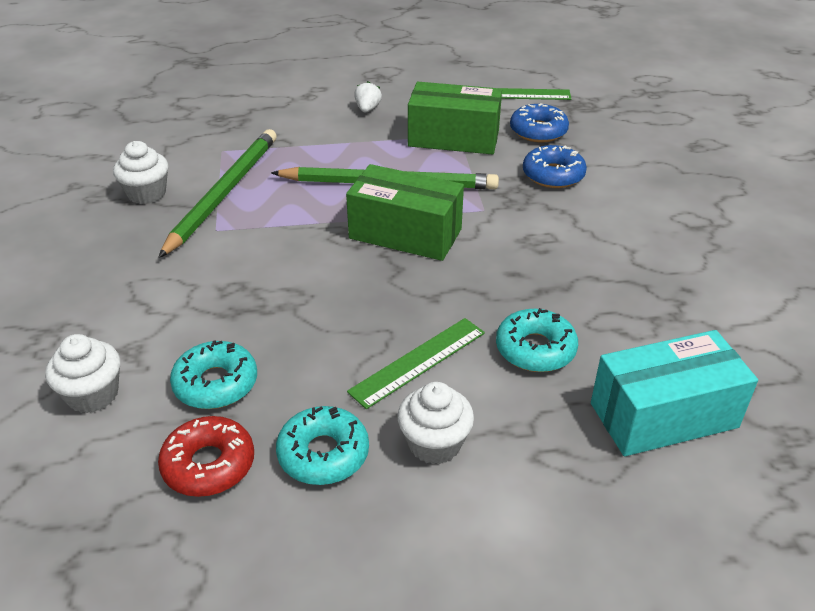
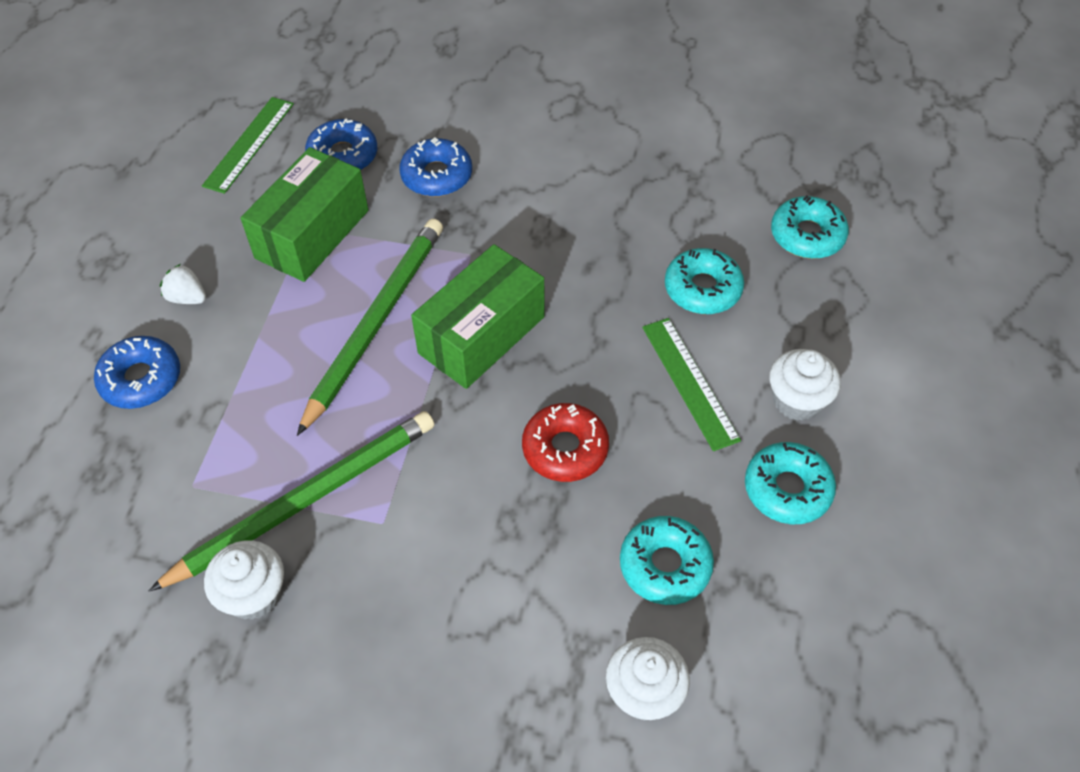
camera: 70 degrees left, 15 degrees up
green pencil [158,129,277,258] -> green pencil turned 105 degrees clockwise [149,411,434,591]
red donut [158,416,254,497] -> red donut moved to [522,403,609,482]
turquoise box [591,330,758,456] -> turquoise donut [771,195,849,259]
none -> blue donut [94,336,180,409]

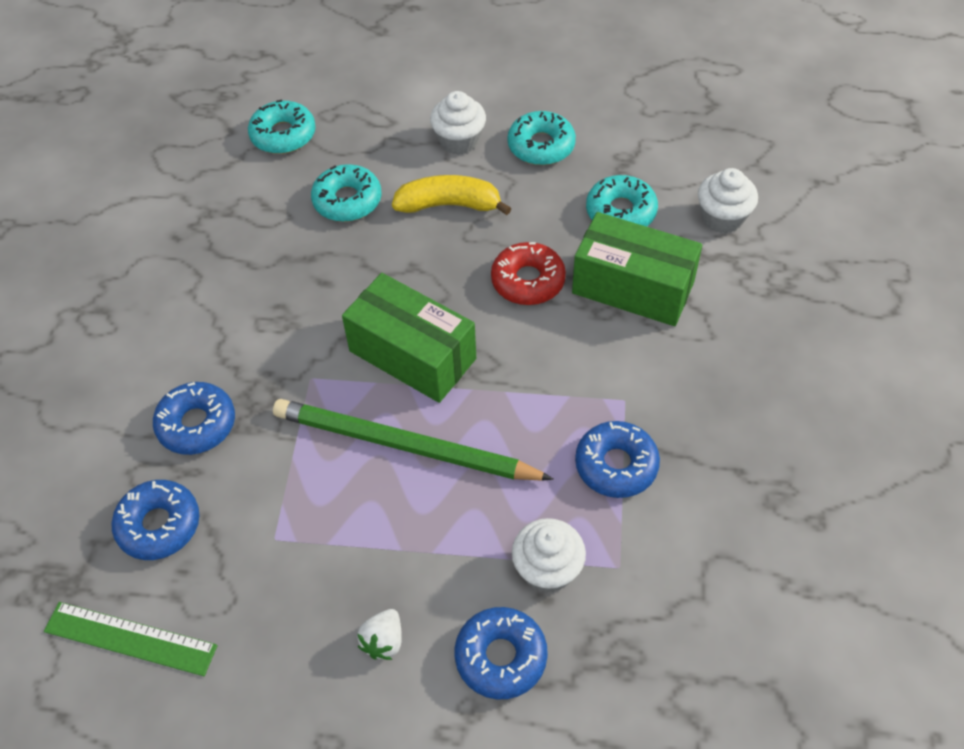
camera: 95 degrees left, 0 degrees up
green pencil [149,411,434,591] -> blue donut [575,421,660,498]
white cupcake [204,540,284,620] -> white cupcake moved to [512,518,586,593]
green box [240,147,368,282] -> green box moved to [572,212,702,326]
green ruler [642,318,741,451] -> yellow banana [392,175,512,215]

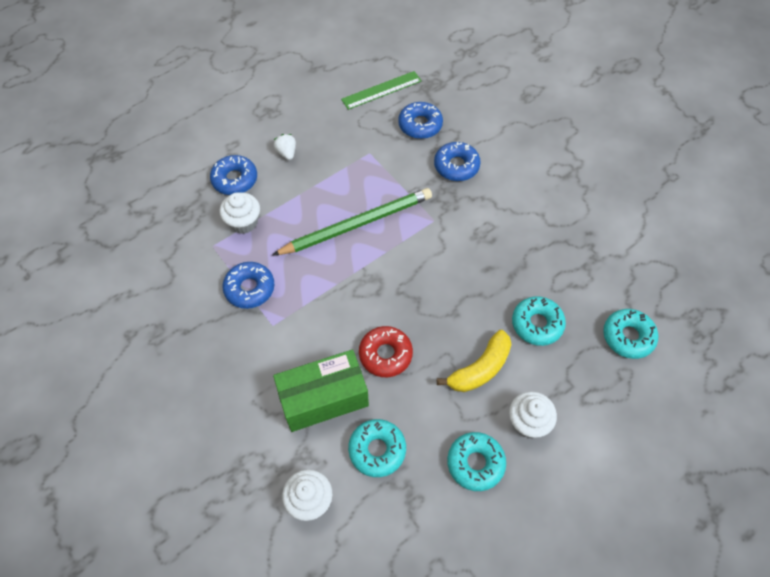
camera: 135 degrees right, 5 degrees up
green box [342,273,476,403] -> none

